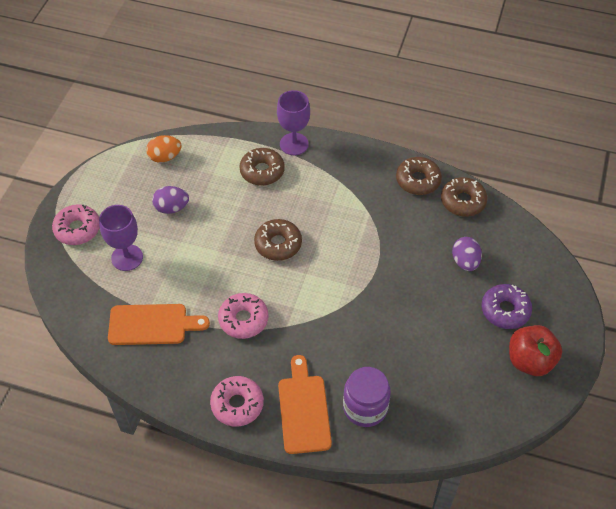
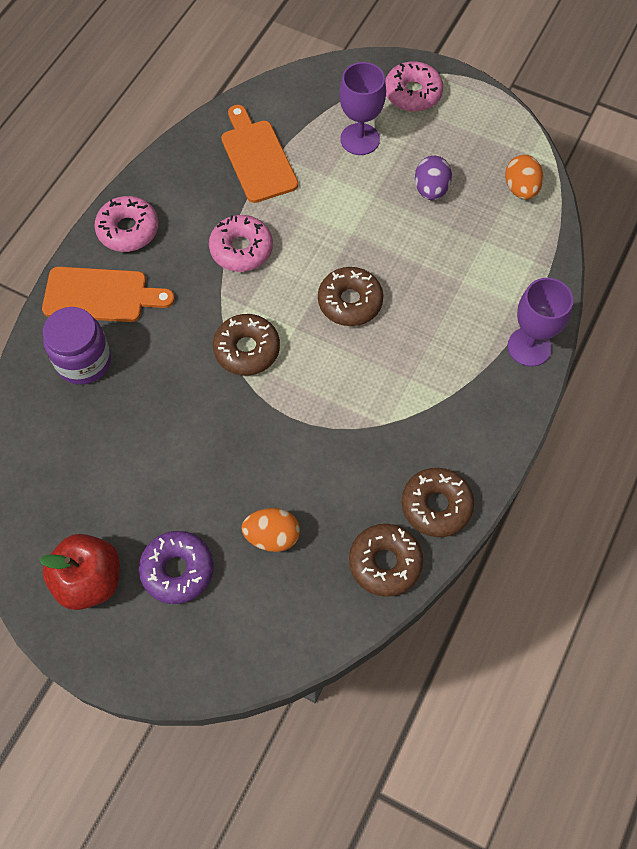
camera: 100 degrees right, 10 degrees up
orange cutting board [108,304,210,345] -> orange cutting board turned 150 degrees clockwise [221,105,298,203]
brown donut [239,148,285,186] -> brown donut moved to [213,314,280,375]
purple egg [452,237,482,271] -> orange egg [241,508,300,552]

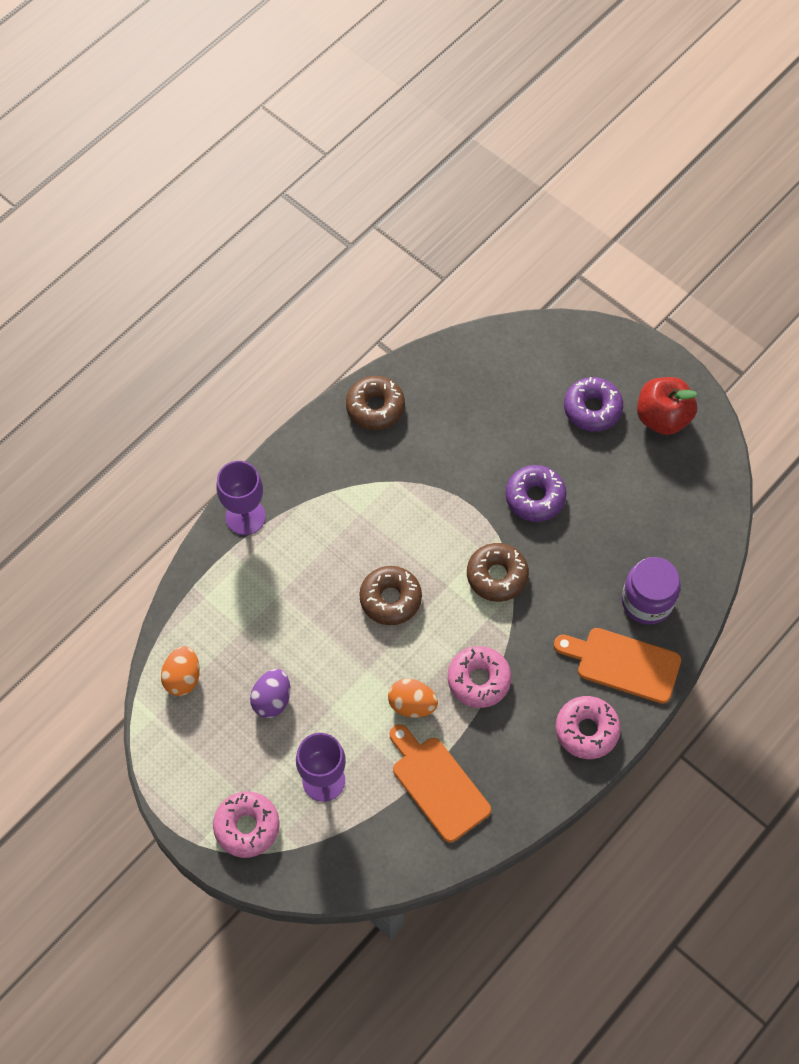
camera: 165 degrees left, 0 degrees up
orange cutting board [221,105,298,203] -> orange cutting board turned 150 degrees clockwise [390,724,491,842]
orange egg [241,508,300,552] -> orange egg moved to [388,678,438,718]
brown donut [349,524,423,597] -> none
none -> purple donut [505,465,566,522]

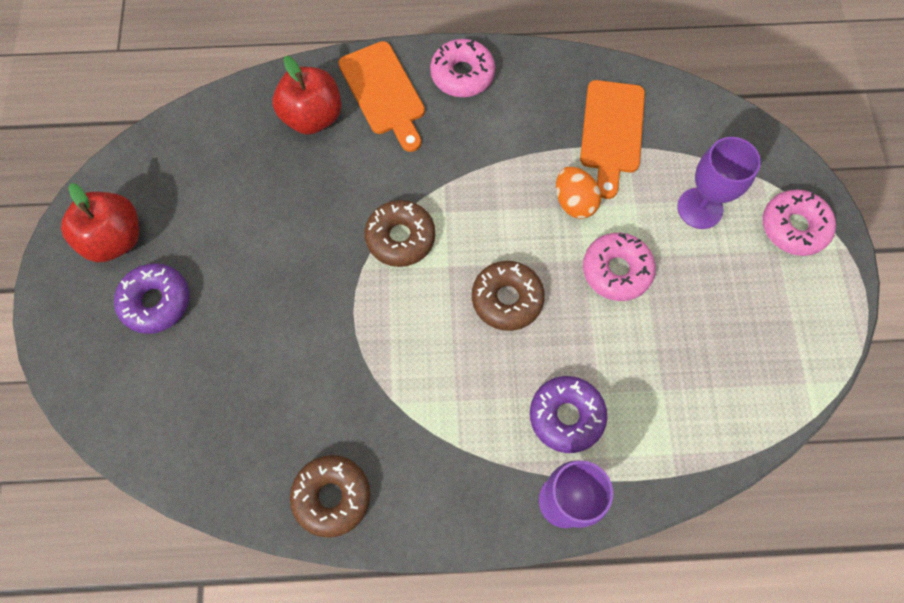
camera: 135 degrees left, 5 degrees up
orange egg [161,646,200,696] -> none
purple egg [250,669,290,718] -> none
pink donut [448,646,511,708] -> pink donut moved to [583,233,656,301]
purple donut [505,465,566,522] -> purple donut moved to [530,376,607,453]
purple jar [621,557,681,624] -> red apple [273,56,341,135]

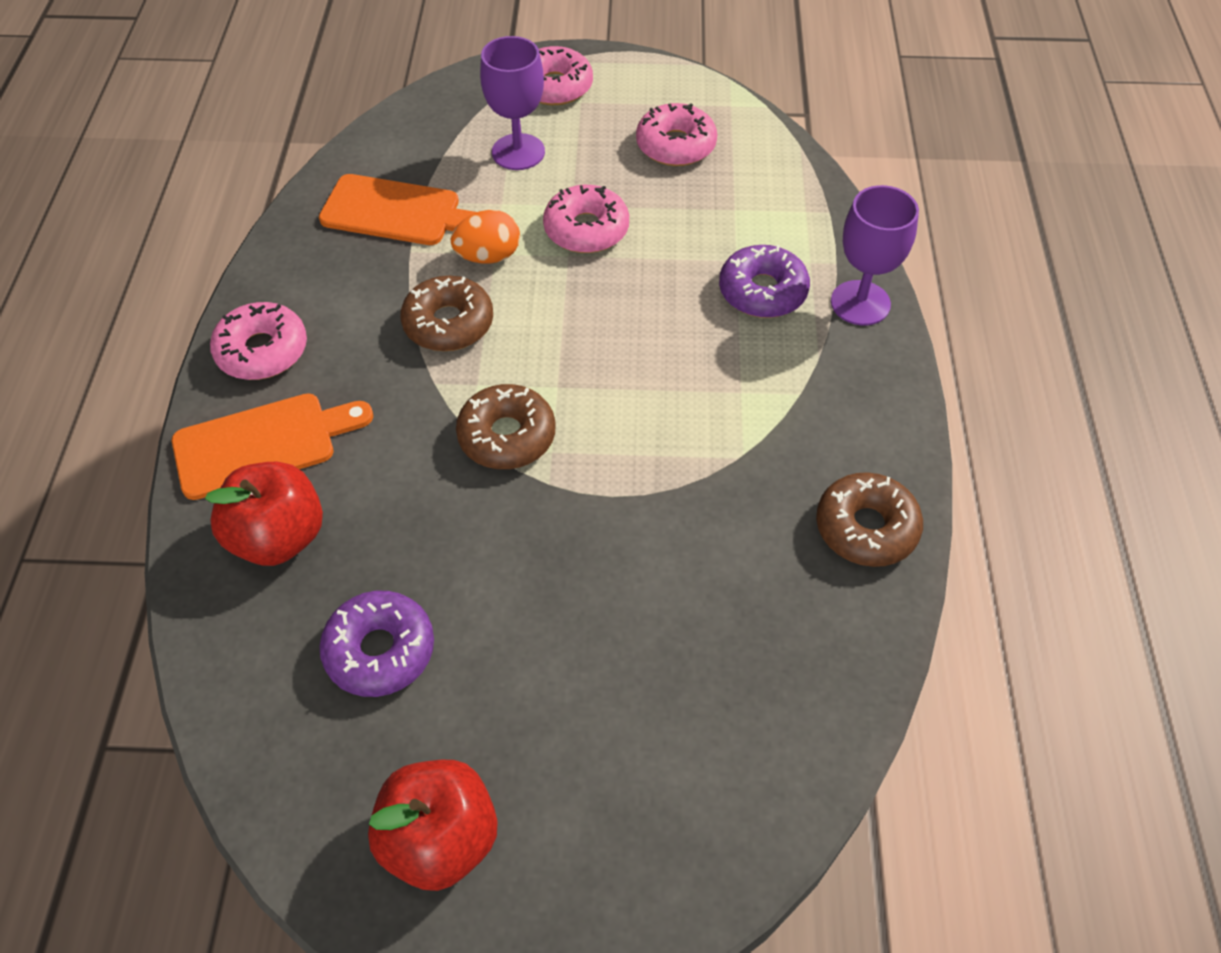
camera: 85 degrees left, 15 degrees down
purple donut [114,263,190,334] -> purple donut moved to [319,591,434,697]
brown donut [472,261,545,331] -> brown donut moved to [400,276,493,351]
none -> pink donut [636,103,717,166]

